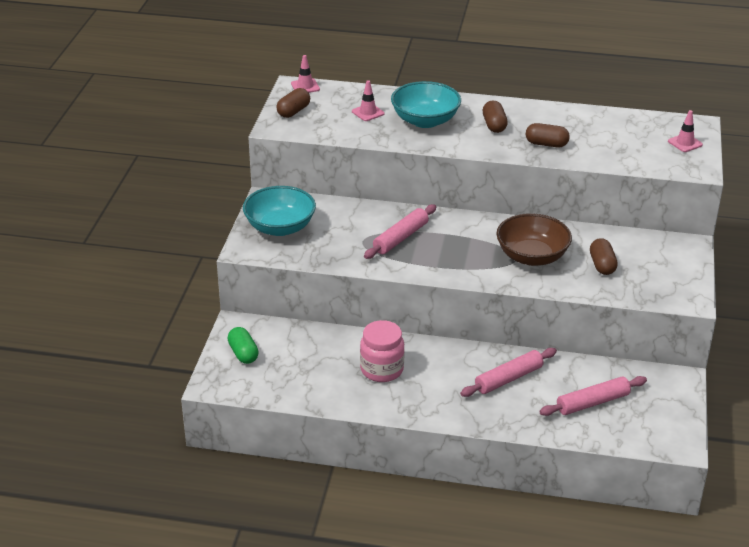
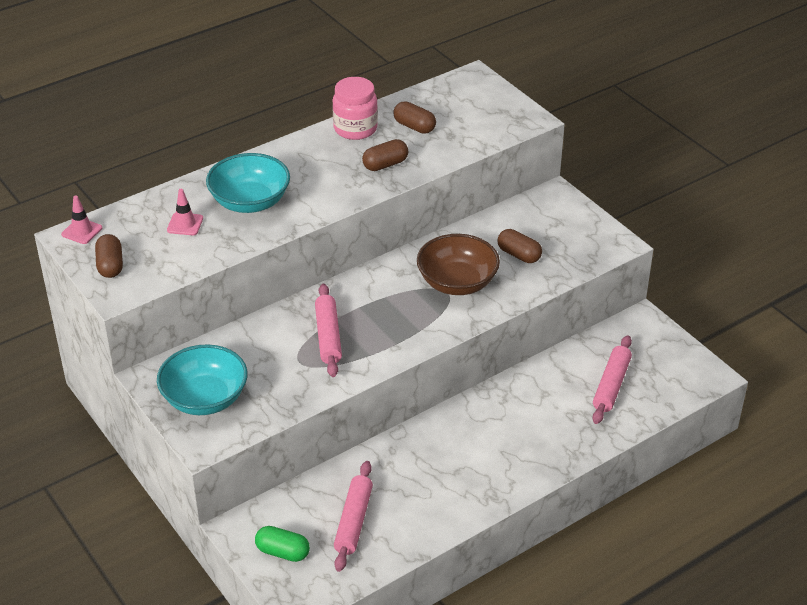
camera: 45 degrees left, 5 degrees up
pink jar [360,320,405,382] -> pink jar moved to [332,77,378,140]
pink rolling pin [460,348,557,397] -> pink rolling pin moved to [334,461,373,572]
brown capsule [483,100,508,133] -> brown capsule moved to [393,101,436,134]
pink traffic cone [668,110,703,152] -> none

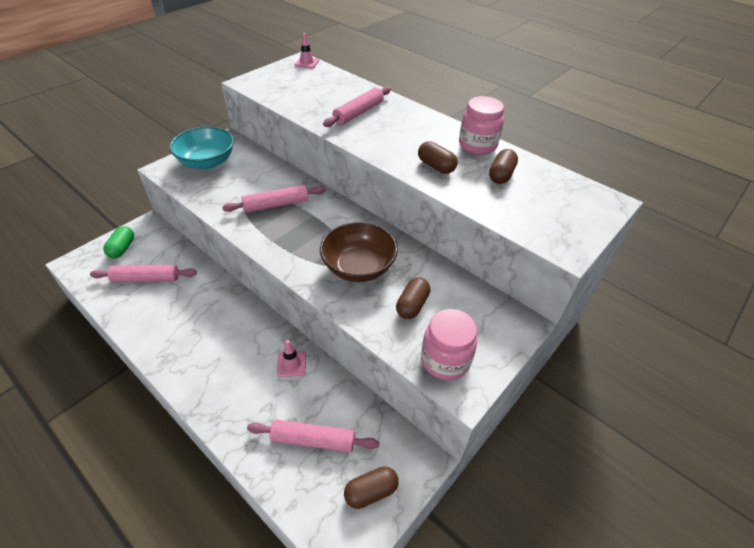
camera: 75 degrees right, 5 degrees up
brown capsule [95,234,123,278] -> brown capsule moved to [344,466,399,509]
pink traffic cone [167,189,203,235] -> pink traffic cone moved to [277,340,306,377]
turquoise bowl [206,153,290,213] -> pink rolling pin [323,86,391,127]
none -> pink jar [421,309,477,380]

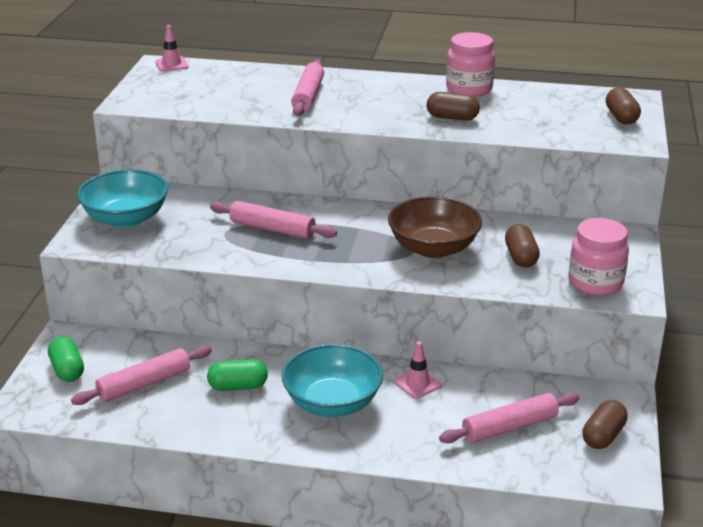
camera: 30 degrees left, 15 degrees down
pink rolling pin [222,185,326,213] -> pink rolling pin turned 75 degrees clockwise [210,201,337,239]
brown capsule [489,149,518,184] -> brown capsule moved to [606,87,641,125]
none -> green capsule [207,359,268,391]
none -> turquoise bowl [282,344,383,417]

